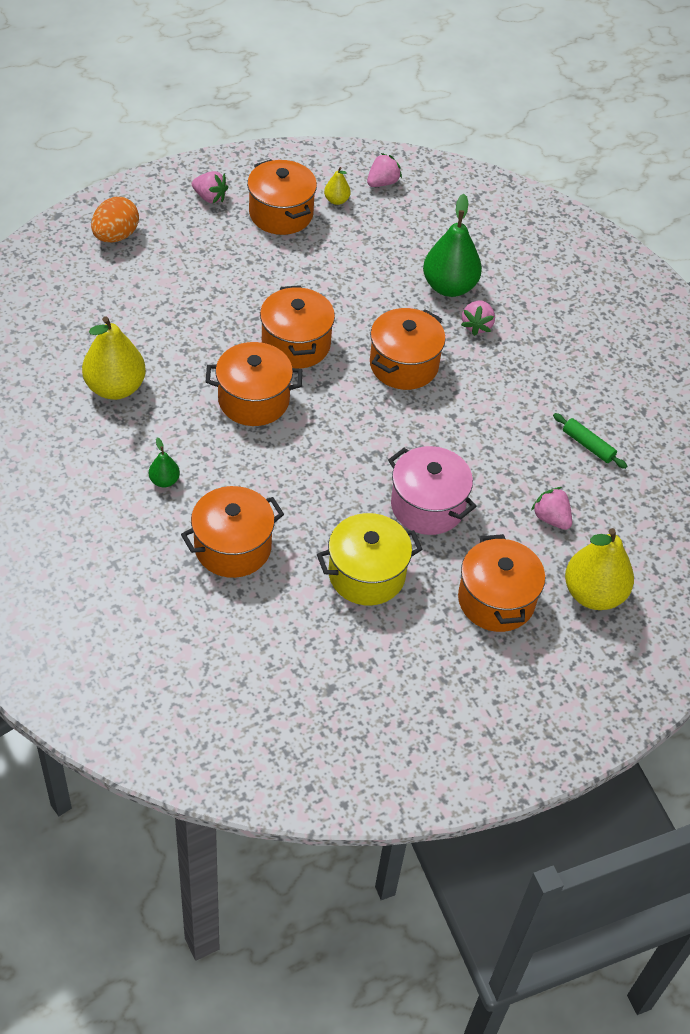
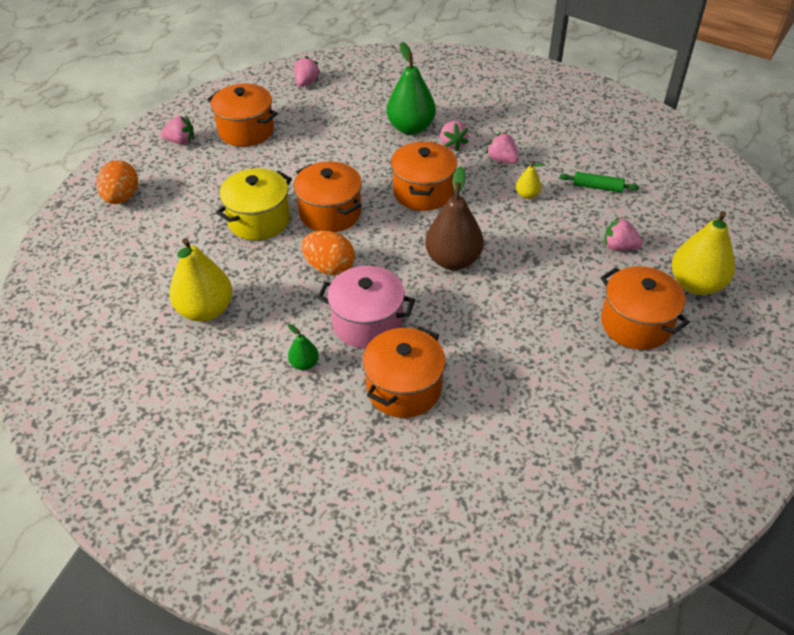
camera: 25 degrees left, 5 degrees down
orange pot [205,342,302,426] -> orange egg [301,231,355,275]
yellow pot [317,513,423,605] -> yellow pot moved to [216,168,292,240]
yellow pear [324,167,351,205] -> yellow pear moved to [516,161,544,199]
pink pot [388,446,477,535] -> pink pot moved to [317,266,415,349]
none -> brown pear [425,166,484,270]
none -> pink strawberry [486,132,519,164]

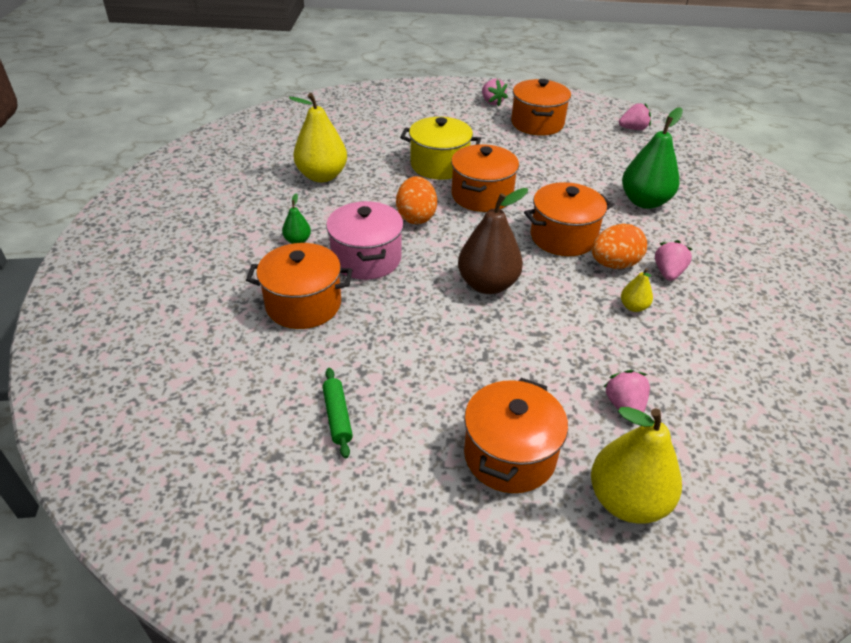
camera: 60 degrees right, 5 degrees down
orange egg [96,160,138,204] -> orange egg moved to [592,224,647,269]
pink strawberry [440,121,469,151] -> none
green rolling pin [560,172,639,193] -> green rolling pin moved to [322,368,353,458]

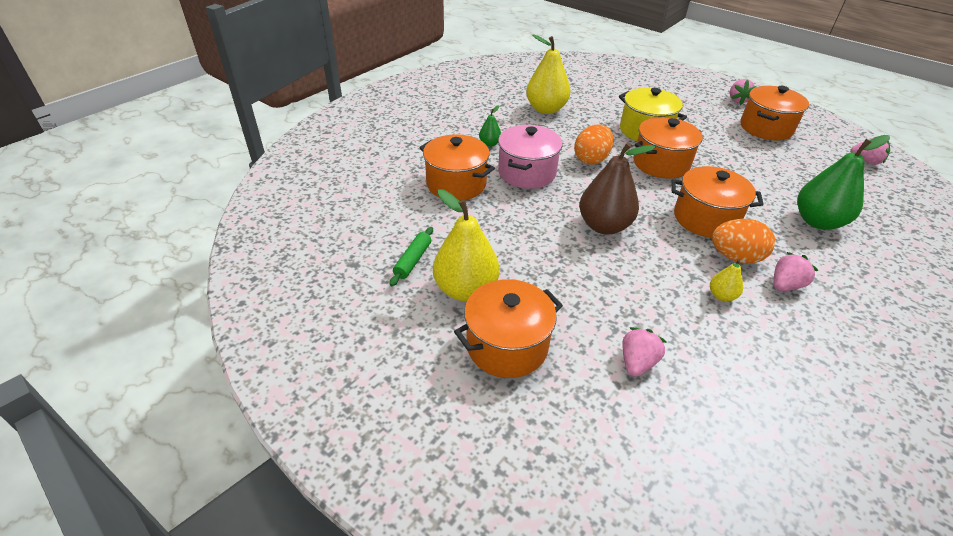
camera: 35 degrees right, 0 degrees up
yellow pear [591,407,682,524] -> yellow pear moved to [433,189,499,301]

